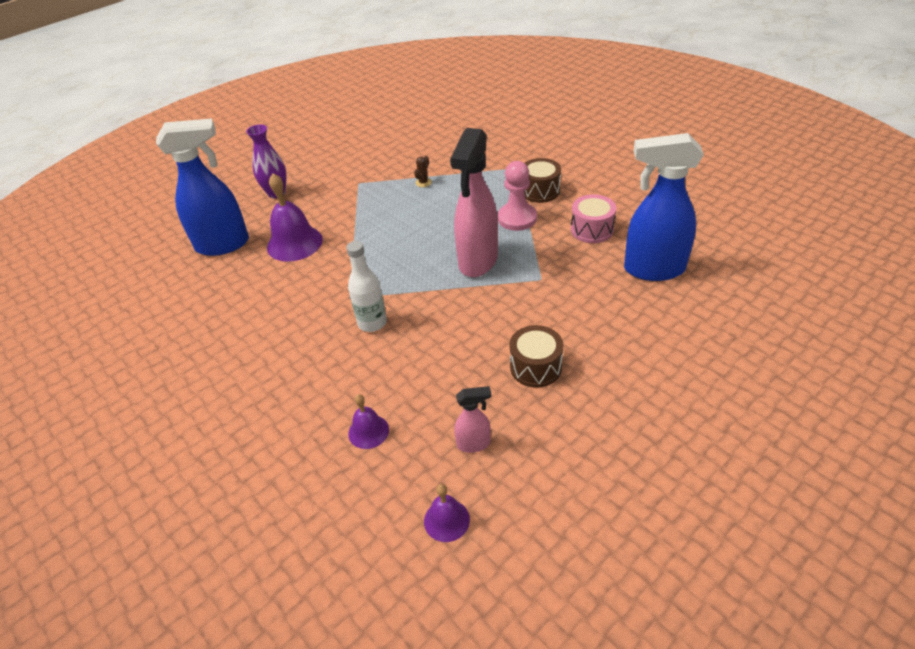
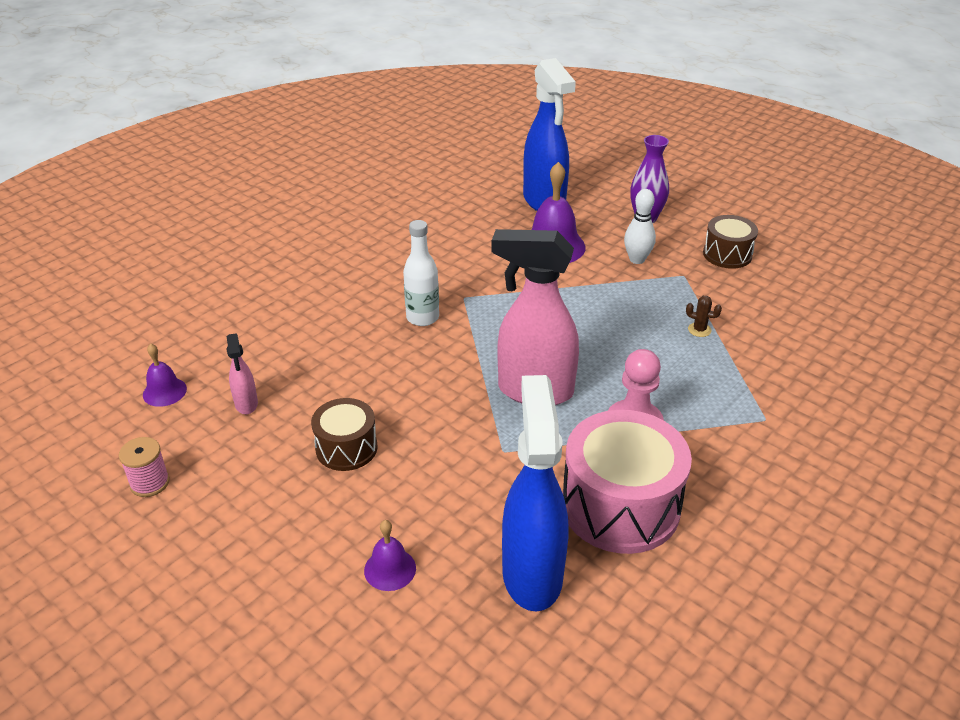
camera: 80 degrees right, 5 degrees down
purple bell [348,394,389,449] -> purple bell moved to [364,520,416,591]
brown drum [524,158,561,203] -> brown drum moved to [703,215,758,269]
pink drum [571,194,616,243] -> pink drum [562,410,692,554], size x1.80
none -> pink spool [119,437,170,497]
none -> white bowling pin [624,189,656,264]

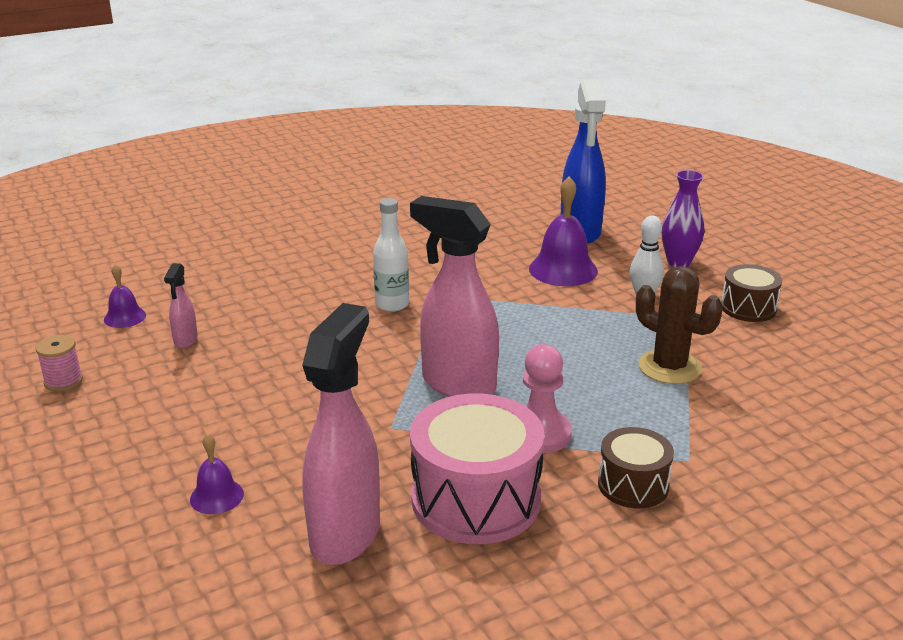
camera: 20 degrees right, 10 degrees down
brown drum [311,398,378,471] -> brown drum moved to [598,427,674,508]
blue spray bottle [502,375,568,611] -> pink spray bottle [302,303,380,565]
brown cactus [686,296,722,337] -> brown cactus [636,266,723,384], size x2.41

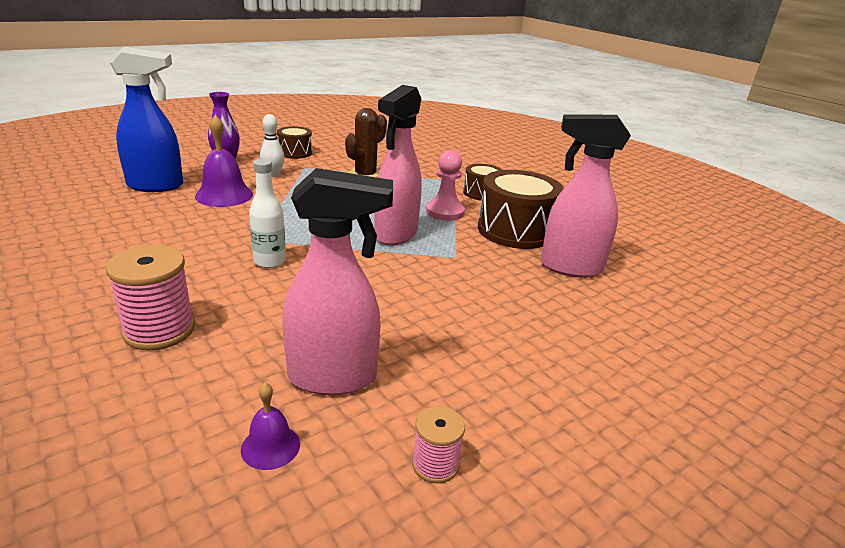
camera: 100 degrees left, 0 degrees up
pink spray bottle [164,263,198,348] -> pink spray bottle [282,168,393,395], size x2.19
purple bell [190,434,244,514] -> none
pink drum [410,393,545,544] -> brown drum [478,170,564,249]
none -> pink spool [106,245,195,350]

